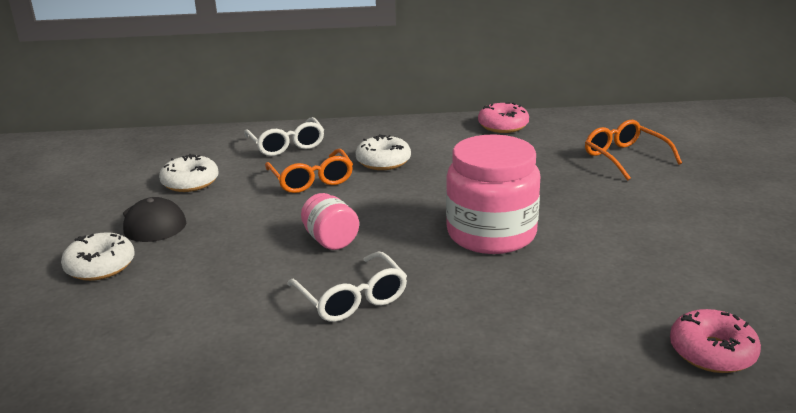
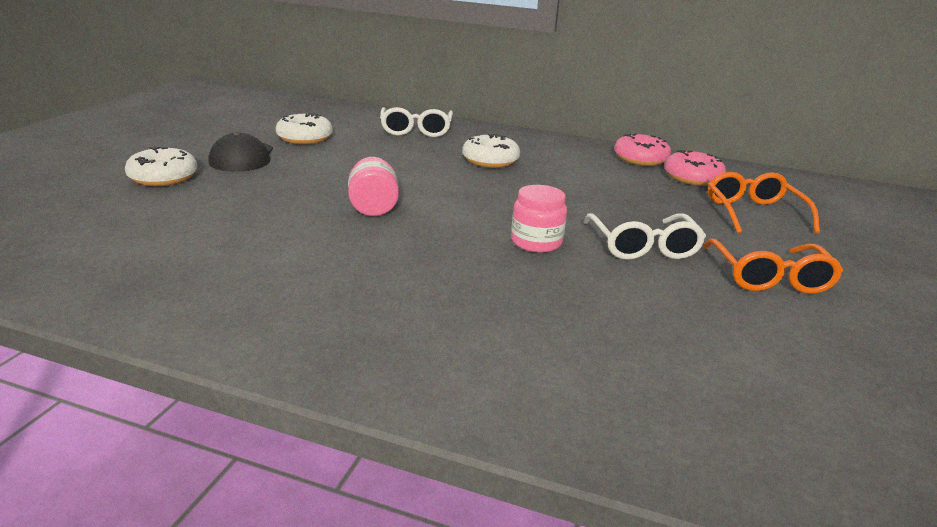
camera: 20 degrees right, 0 degrees up
orange glasses [265,149,353,193] -> orange glasses moved to [703,239,843,294]
white glasses [287,252,407,322] -> white glasses moved to [583,213,706,260]
pink jar [446,135,540,254] -> pink jar [511,185,567,253], size x0.51
pink donut [670,309,761,373] -> pink donut moved to [664,150,726,186]

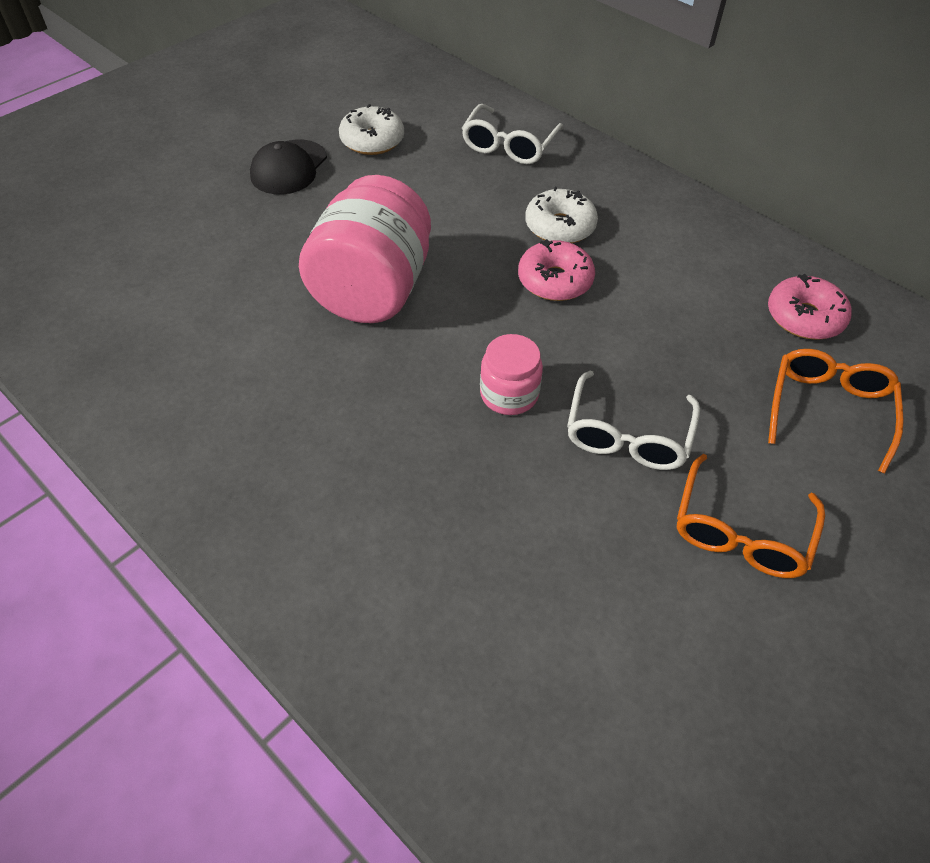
camera: 25 degrees right, 25 degrees up
white donut [125,146,197,186] -> none
pink jar [348,157,399,216] -> pink jar [299,175,431,323], size x1.96
pink donut [614,134,671,166] -> pink donut moved to [518,239,595,301]

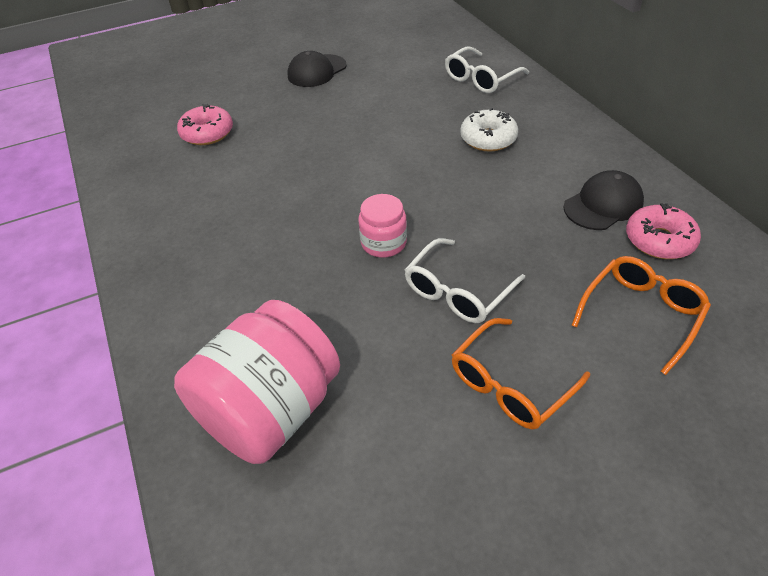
camera: 25 degrees right, 5 degrees down
pink jar [299,175,431,323] -> pink jar moved to [174,300,340,464]
white donut [339,104,404,155] -> none
pink donut [518,239,595,301] -> pink donut moved to [177,104,233,145]
none -> black cap [563,170,644,230]

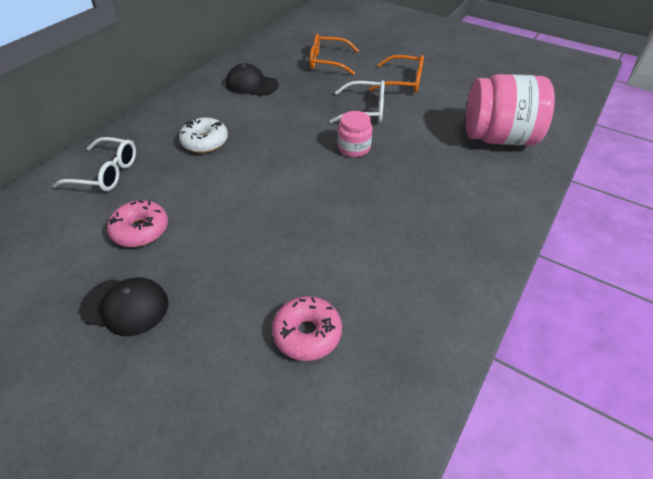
camera: 125 degrees left, 0 degrees up
pink donut [626,203,701,259] -> pink donut moved to [107,200,168,247]

